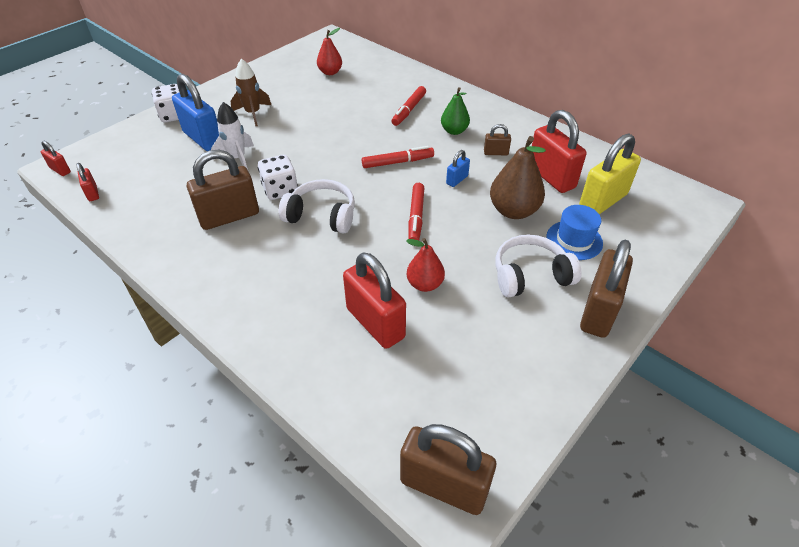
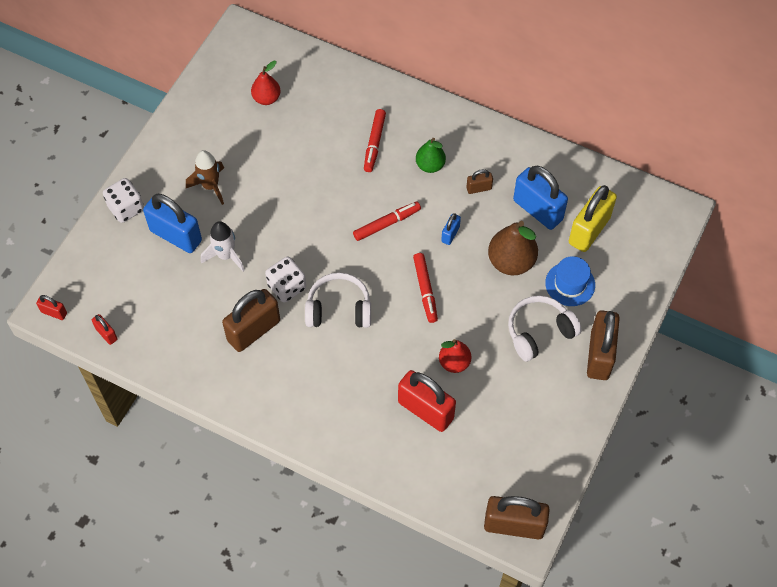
camera: 15 degrees left, 15 degrees up
red padlock [532,110,587,193] -> blue padlock [513,166,568,230]

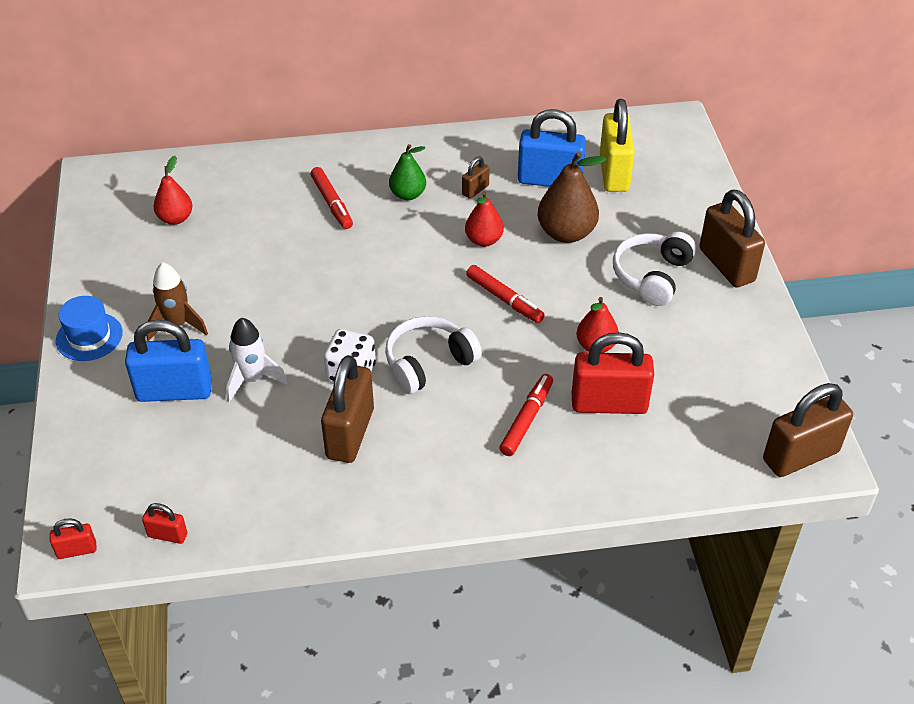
camera: 35 degrees left, 15 degrees down
white dice [103,178,144,223] -> none
red marker [353,202,421,241] -> red marker moved to [499,374,553,456]
blue padlock [441,213,461,245] -> red pear [465,191,504,247]
blue hat [545,256,595,306] -> blue hat moved to [56,296,123,361]

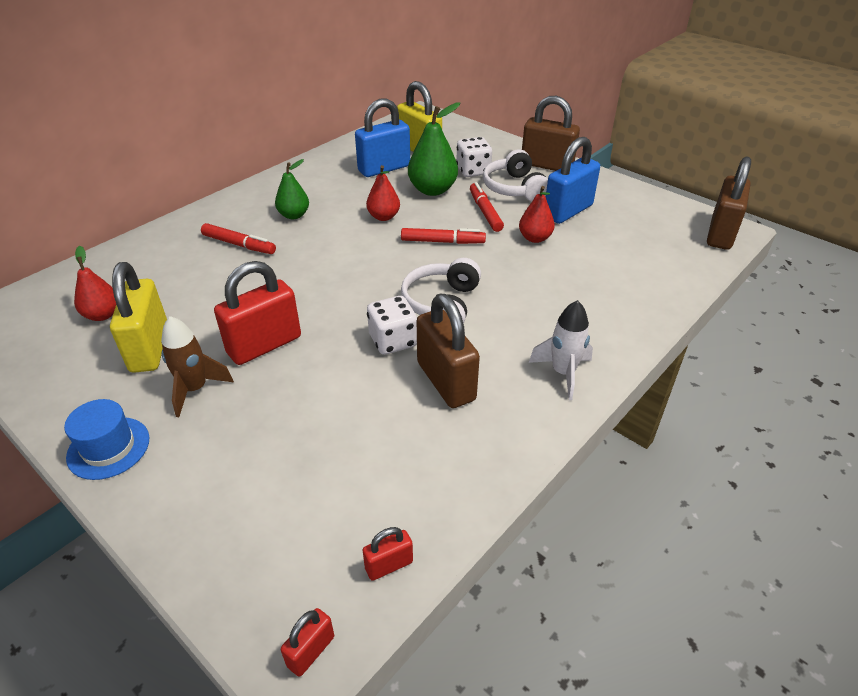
camera: 40 degrees left, 5 degrees down
blue padlock [125,319,212,402] -> blue padlock moved to [546,137,600,224]
white rocket [226,317,288,402] -> white rocket moved to [529,300,593,400]
brown padlock [462,156,490,199] -> none
red marker [499,374,553,456] -> red marker moved to [470,182,504,232]
brown pear [538,152,606,243] -> green pear [408,102,460,196]
red padlock [572,332,654,414] -> red padlock moved to [214,261,301,365]
none -> yellow padlock [110,262,167,373]
none -> white dice [456,137,492,177]

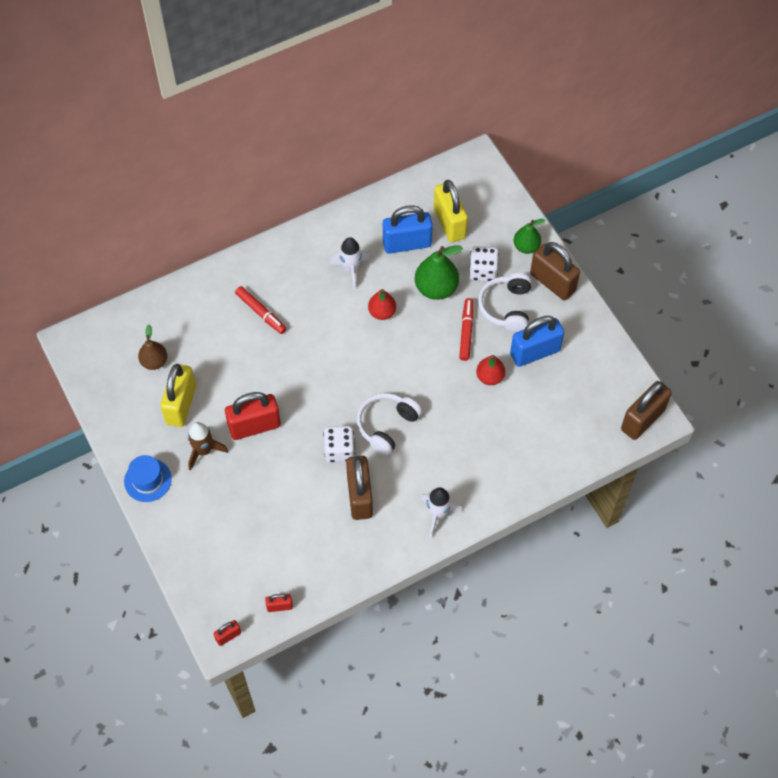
camera: 20 degrees right, 20 degrees up
red pear [74,246,116,321] -> brown pear [138,325,167,370]
green pear [275,159,309,219] -> green pear moved to [514,219,545,254]
red marker [401,228,486,244] -> none
none -> white rocket [330,237,370,290]

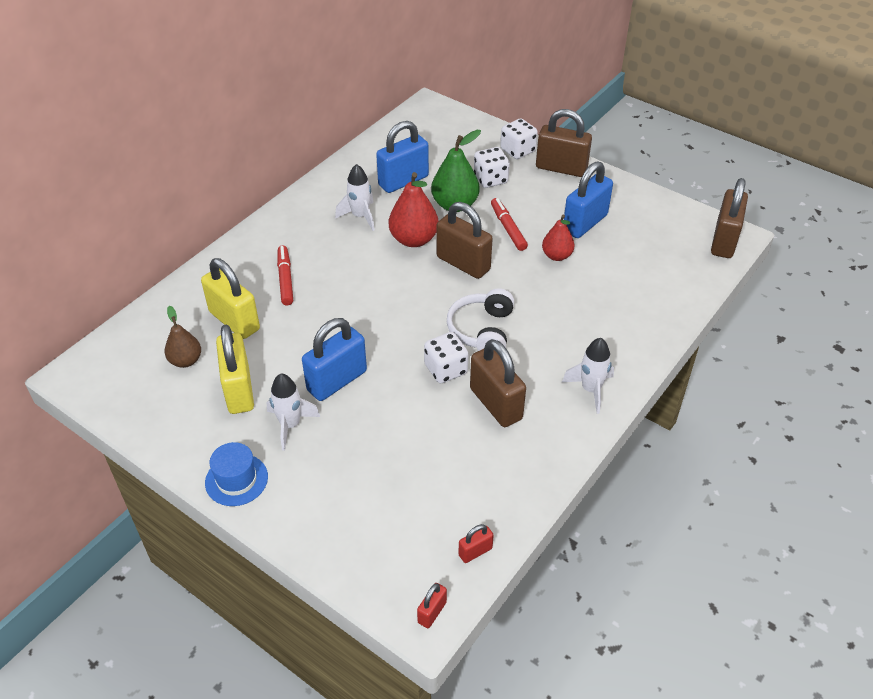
camera: 25 degrees left, 15 degrees down
brown rocket [188,422,228,471] -> white rocket [266,374,320,451]
red padlock [225,392,281,440] -> blue padlock [302,318,367,401]
red marker [235,286,287,334] -> red marker turned 120 degrees counterclockwise [277,245,293,305]
red pear [368,289,396,320] -> red pear [389,172,438,247], size x1.58
yellow padlock [434,180,468,242] -> yellow padlock moved to [201,258,260,339]
white headphones [478,273,532,332] -> none
green pear [514,219,545,254] -> white dice [500,119,538,159]
none -> brown padlock [437,202,493,279]

